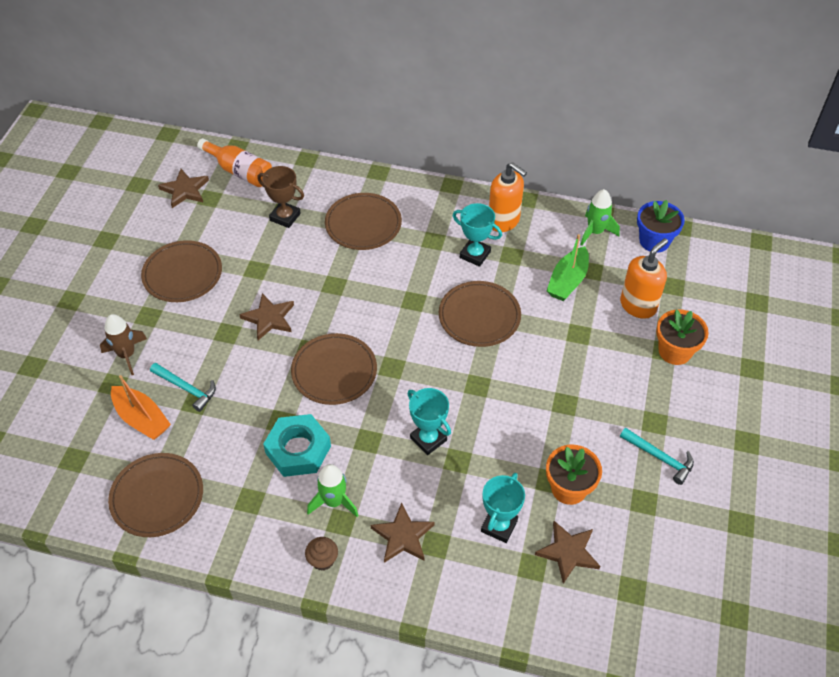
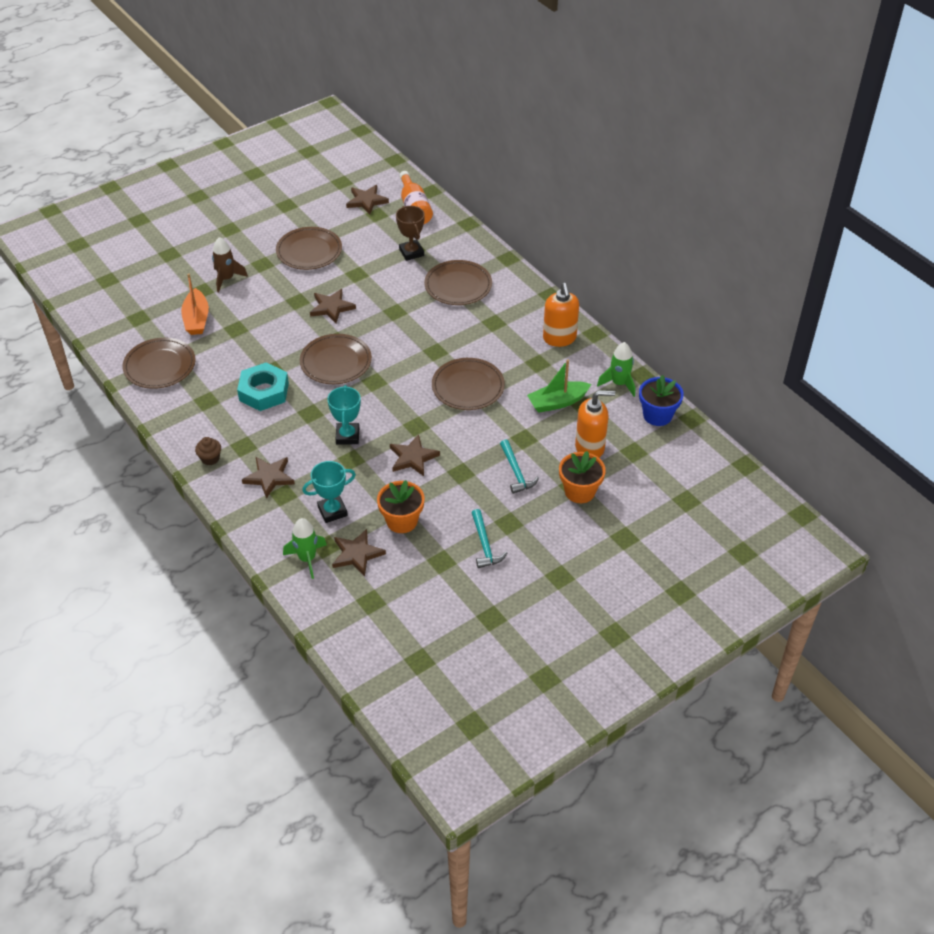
camera: 40 degrees right, 5 degrees down
turquoise hammer [150,363,216,412] -> turquoise hammer moved to [500,439,539,494]
green rocket [307,464,359,517] -> green rocket moved to [283,518,327,579]
turquoise trophy [453,203,502,267] -> none
none -> brown star [390,434,440,476]

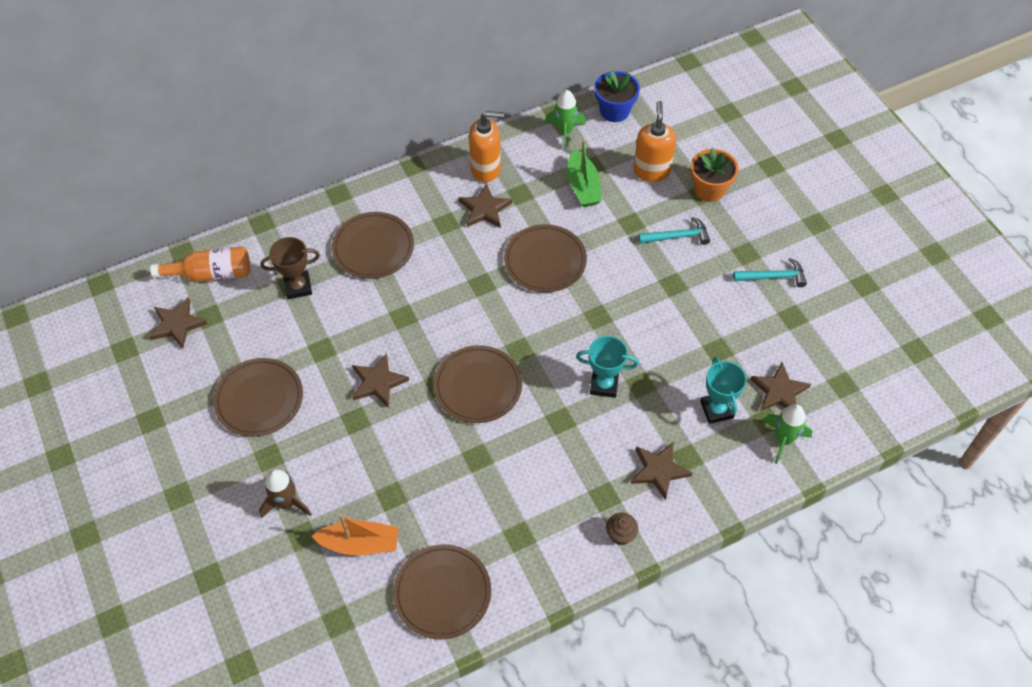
camera: 80 degrees left, 10 degrees up
turquoise nut [237,362,289,411] -> none
orange flower pot [377,480,425,533] -> none
brown star [390,434,440,476] -> brown star moved to [459,183,512,228]

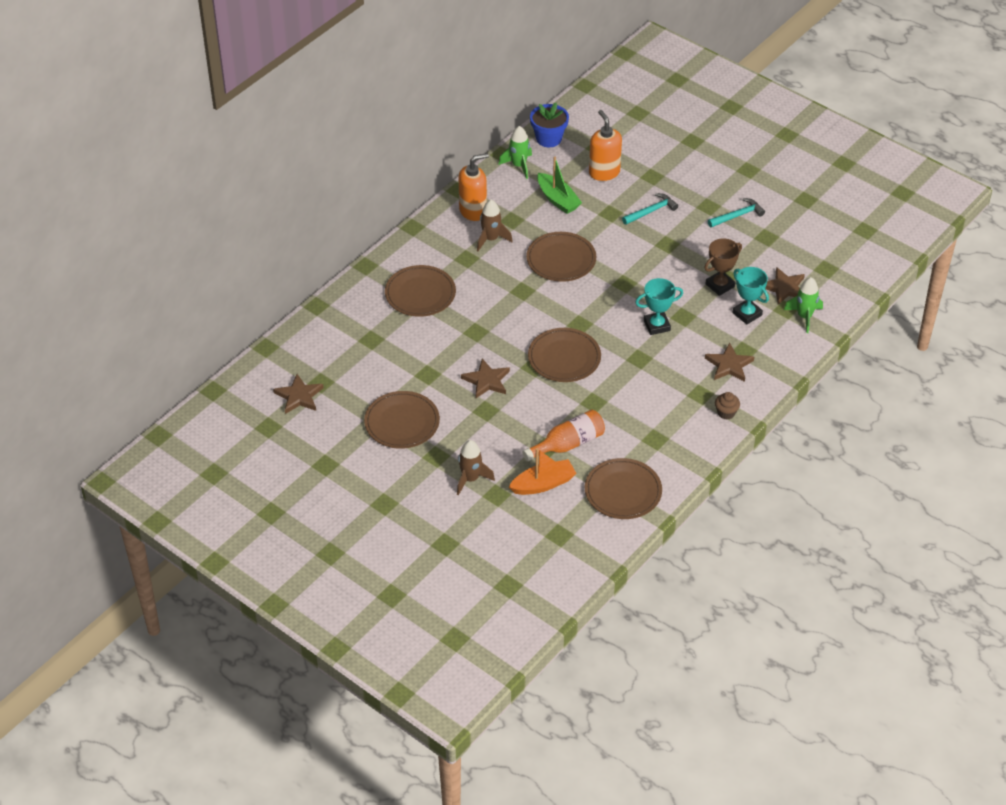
camera: 25 degrees left, 10 degrees down
orange bottle [150,246,250,282] -> orange bottle moved to [522,410,605,461]
brown trophy [260,237,320,299] -> brown trophy moved to [704,238,742,296]
brown star [459,183,512,228] -> brown rocket [477,200,513,251]
orange flower pot [691,148,739,202] -> none

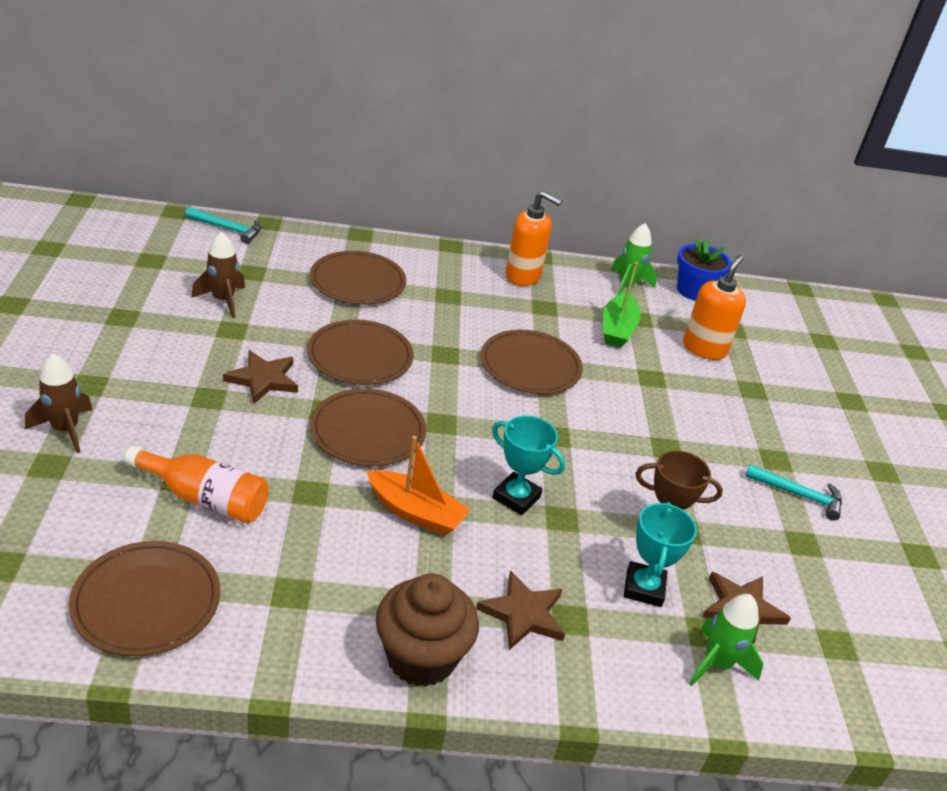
camera: 45 degrees right, 10 degrees down
brown star [273,374,324,414] -> none
brown plate [364,391,440,449] -> brown plate moved to [307,320,414,385]
brown rocket [477,200,513,251] -> brown rocket moved to [191,231,245,318]
orange boat [509,448,577,495] -> orange boat moved to [366,436,470,536]
turquoise hammer [622,193,678,225] -> turquoise hammer moved to [185,207,261,244]
brown cupcake [715,392,740,419] -> brown cupcake [376,573,479,687], size x2.07

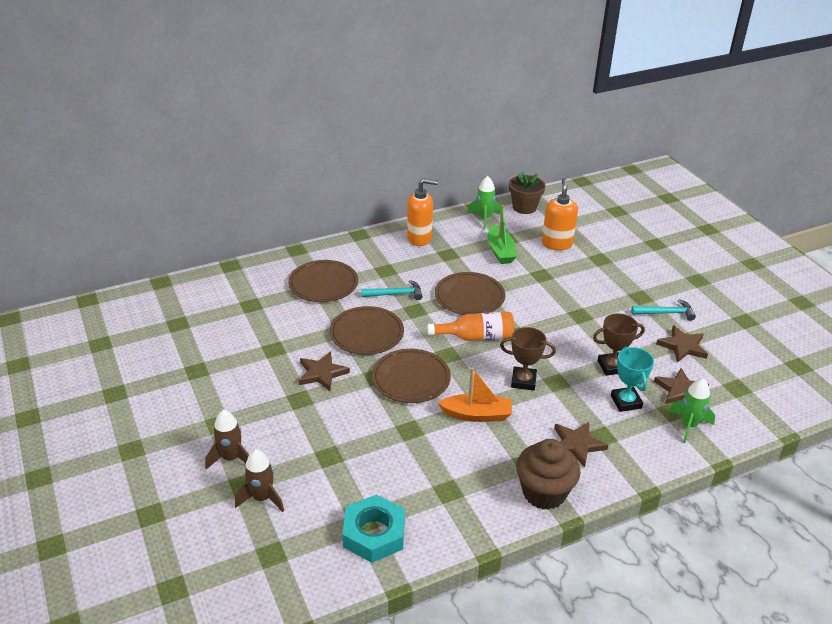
camera: 20 degrees left, 0 degrees up
brown plate [69,541,220,656] -> turquoise nut [342,494,405,563]
orange bottle [124,446,269,523] -> orange bottle moved to [427,312,514,341]
turquoise hammer [185,207,261,244] -> turquoise hammer moved to [361,280,423,300]
brown rocket [191,231,245,318] -> brown rocket moved to [235,449,284,512]
turquoise trophy [492,415,565,515] -> brown trophy [500,327,556,391]
blue flower pot [677,239,731,300] -> brown flower pot [509,171,546,214]
none -> brown star [656,325,708,363]

